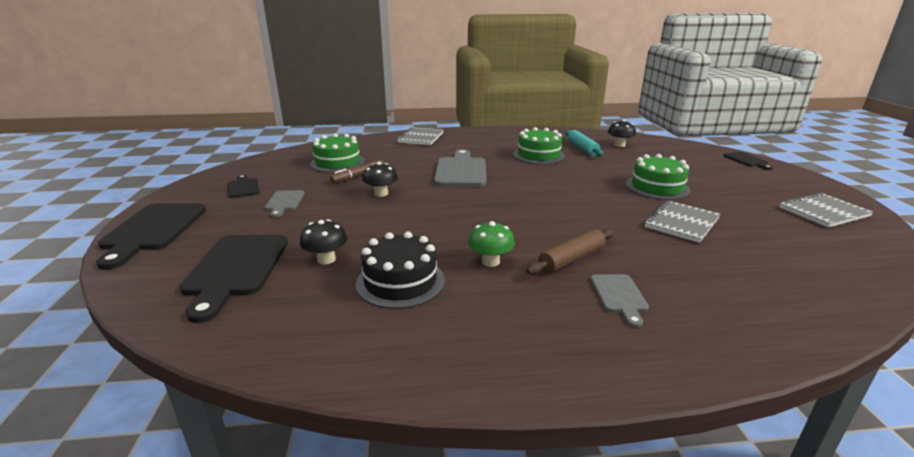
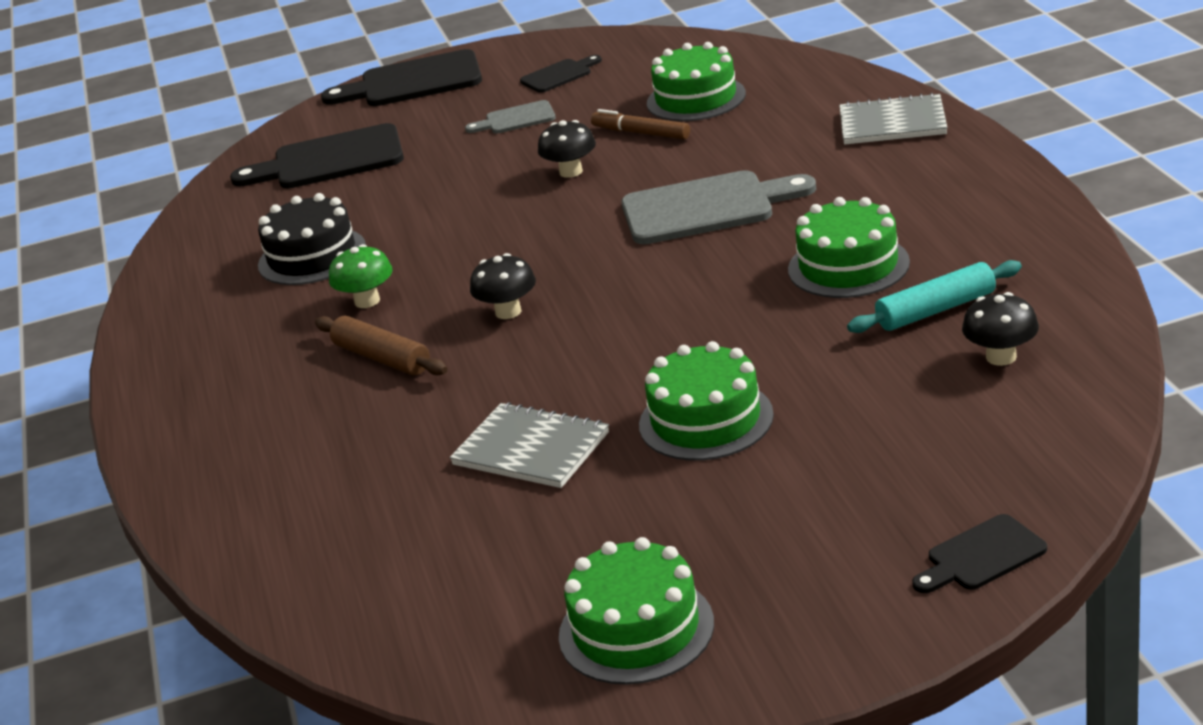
camera: 85 degrees right, 5 degrees up
black mushroom [300,219,347,264] -> black mushroom moved to [470,253,536,319]
grey cutting board [590,274,649,328] -> none
grey notebook [780,193,873,228] -> green cake [559,537,714,685]

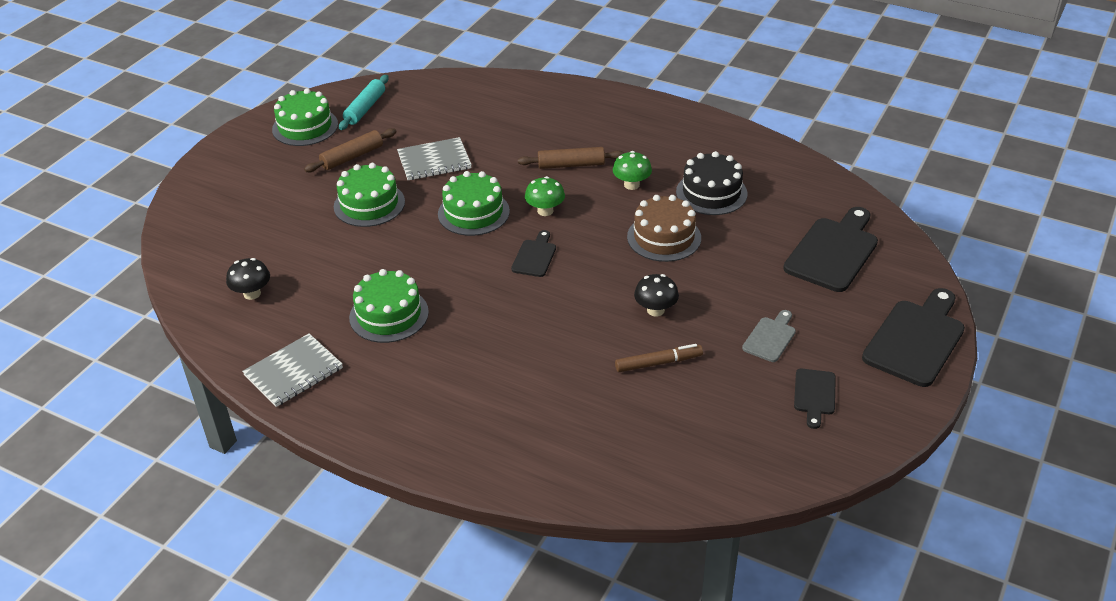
camera: 130 degrees right, 10 degrees up
black mushroom [470,253,536,319] -> green mushroom [525,176,565,216]
grey cutting board [621,170,816,244] -> none
green cake [647,42,746,121] -> green cake moved to [438,171,510,236]
grey notebook [839,92,948,144] -> grey notebook moved to [242,333,343,407]
turquoise rolling pin [847,260,1022,333] -> turquoise rolling pin moved to [339,75,389,130]
black cutting board [912,514,1047,593] -> black cutting board moved to [511,230,556,277]
none -> brown rolling pin [304,128,397,172]
none -> brown cake [627,195,701,262]

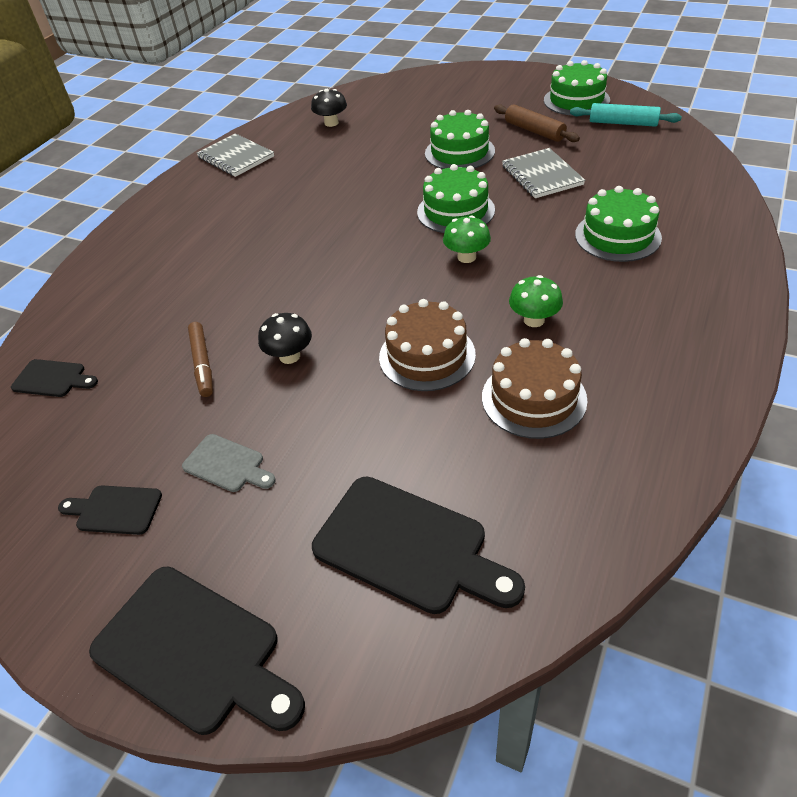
camera: 90 degrees right, 5 degrees up
green cake [349,269,429,343] -> green cake moved to [575,186,662,262]
black cutting board [511,230,556,277] -> black cutting board moved to [11,359,98,397]
brown rolling pin [518,147,624,169] -> none
black cake [676,151,748,215] -> brown cake [482,338,587,439]

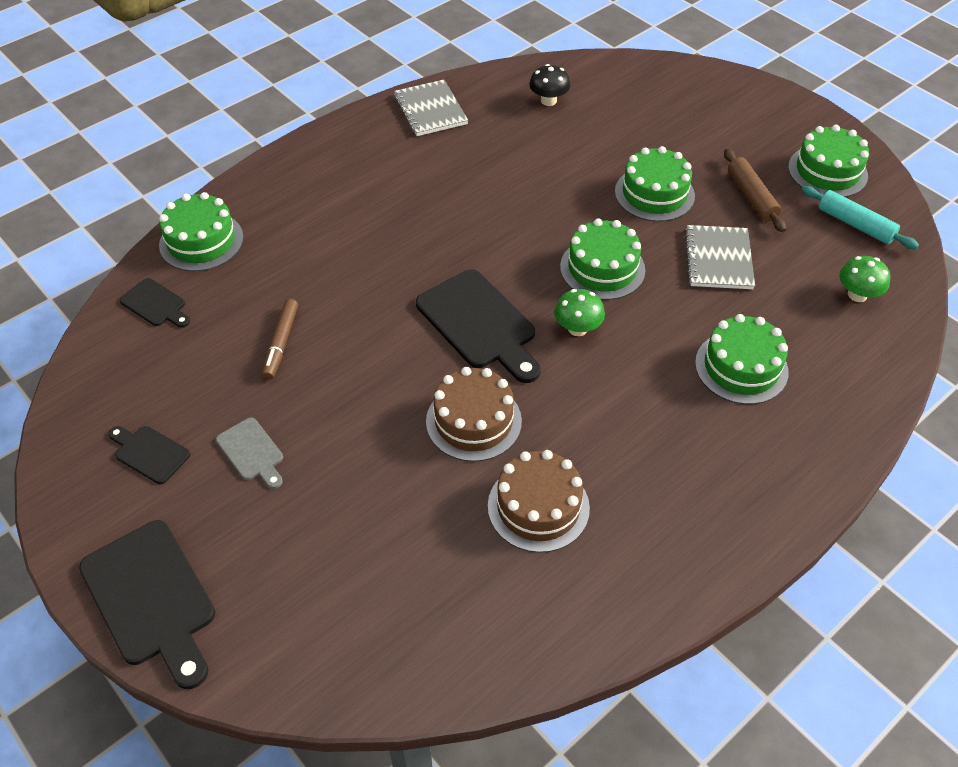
camera: 20 degrees right, 5 degrees up
black mushroom [258,313,312,364] -> none
black cutting board [312,476,525,614] -> black cutting board moved to [416,269,541,383]
green mushroom [509,275,563,327] -> green mushroom moved to [839,256,890,302]
none -> green cake [159,192,243,272]

